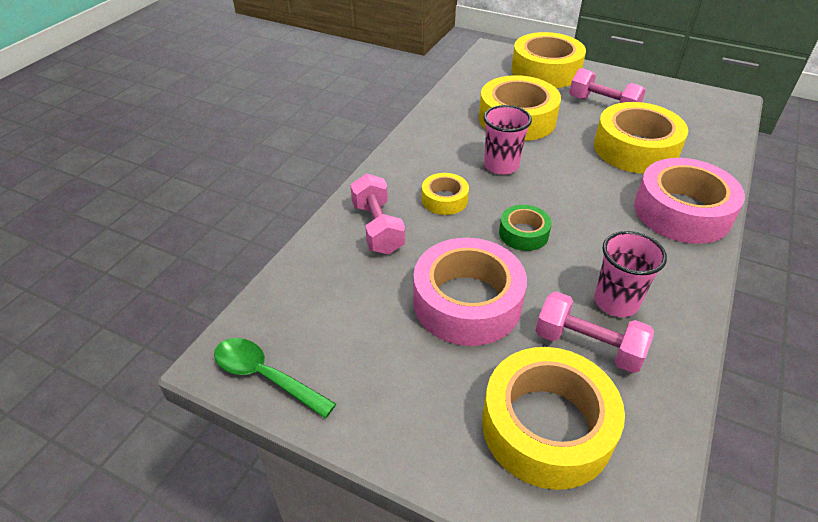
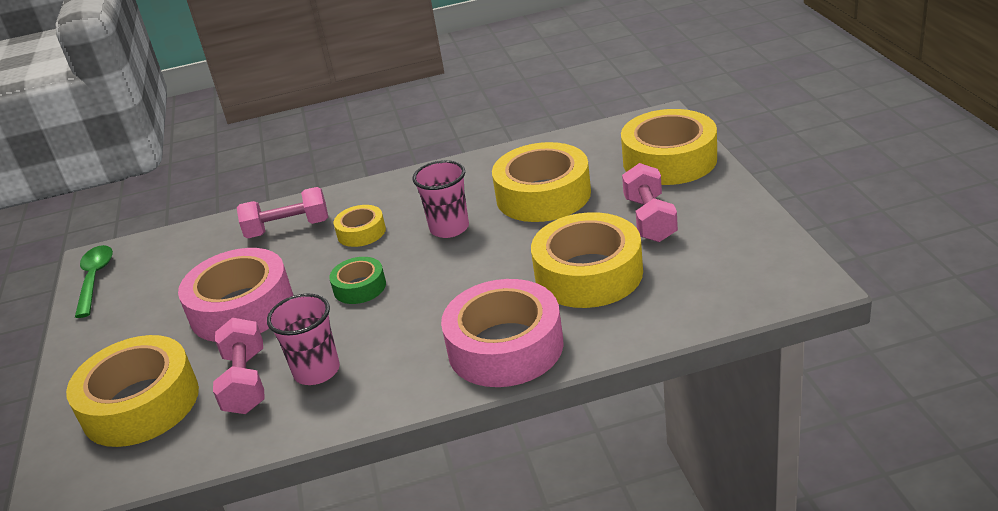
camera: 55 degrees right, 10 degrees down
pink dumbbell [350,174,405,254] -> pink dumbbell turned 45 degrees clockwise [237,187,328,238]

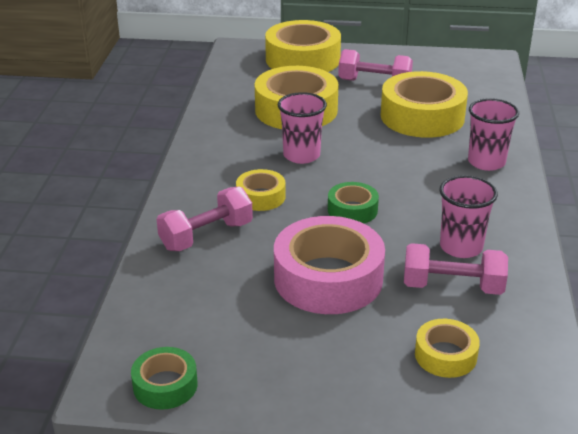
camera: 75 degrees left, 0 degrees up
yellow tape [66,335,199,447] -> yellow tape [415,319,480,378], size x0.51
green spoon [75,245,113,318] -> green tape [131,347,198,410]
pink dumbbell [237,187,328,238] -> pink dumbbell turned 45 degrees clockwise [157,186,253,251]
pink tape [441,279,564,387] -> pink cup [468,98,519,171]

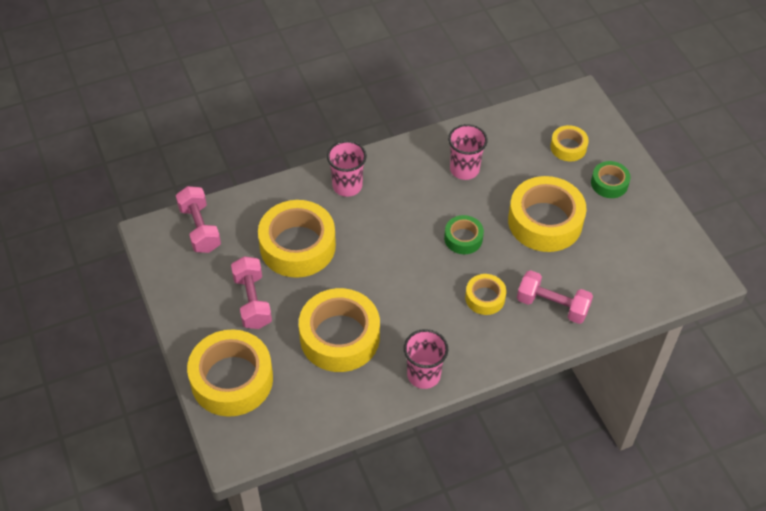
camera: 120 degrees left, 20 degrees up
green tape [131,347,198,410] -> green tape moved to [591,161,631,198]
pink tape [274,216,385,314] -> yellow tape [508,176,587,252]
pink cup [278,92,327,164] -> pink cup moved to [404,329,448,389]
pink dumbbell [404,243,508,295] -> pink dumbbell moved to [176,186,221,253]

